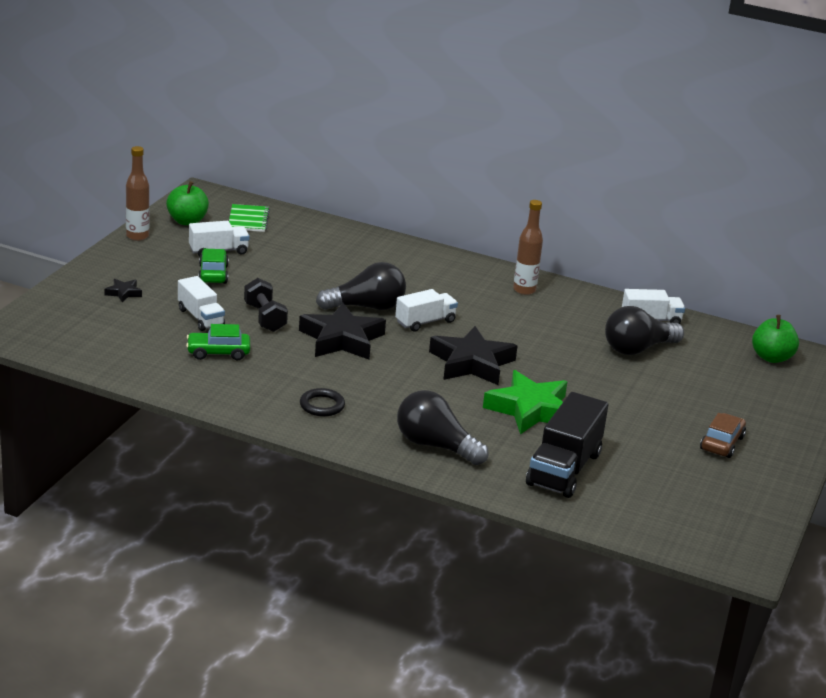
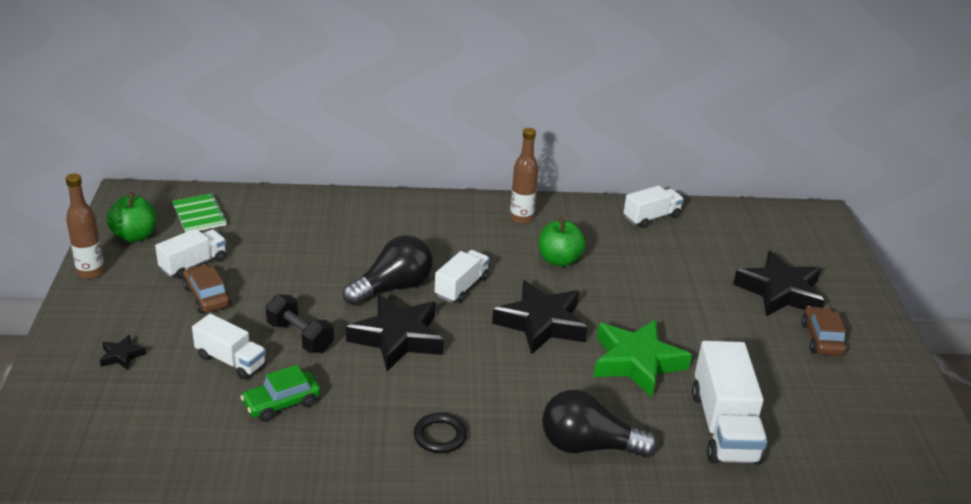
camera: 25 degrees left, 5 degrees up
green car [198,249,229,284] -> brown car [183,264,231,313]
black truck [526,392,609,498] -> white truck [692,341,768,465]
black light bulb [605,306,684,355] -> none
green apple [752,315,799,363] -> green apple moved to [539,217,586,267]
none -> black star [733,251,825,316]

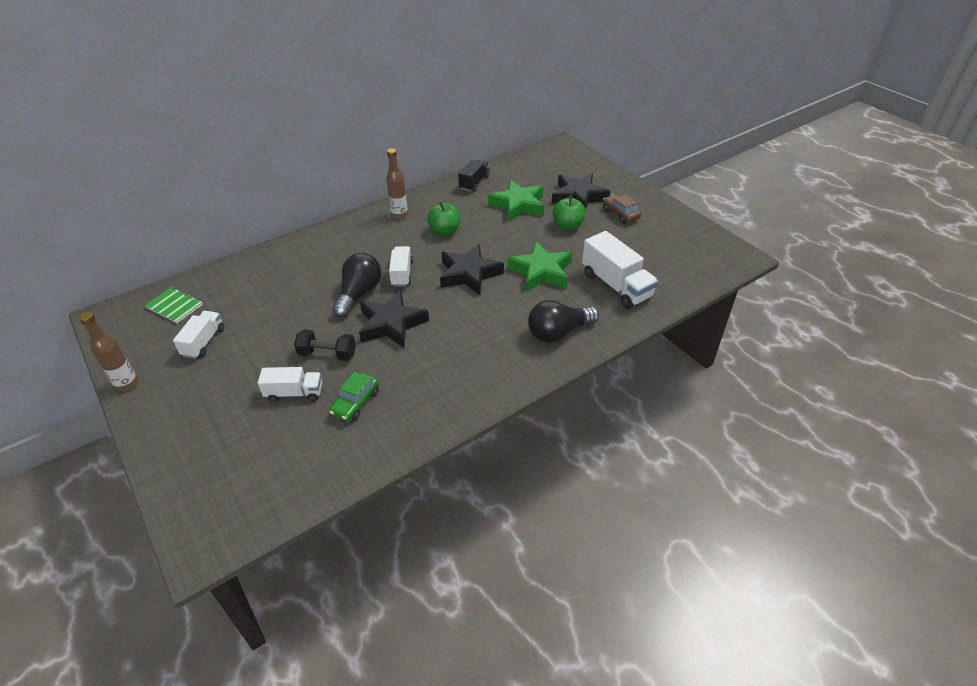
camera: 30 degrees left, 10 degrees up
black star [100,335,146,370] -> none
green apple [106,192,156,242] -> green apple moved to [553,195,586,230]
brown car [183,264,231,313] -> none
black ring [414,413,467,453] -> none
white truck [624,185,684,228] -> black truck [458,160,490,192]
none -> green star [488,180,544,221]

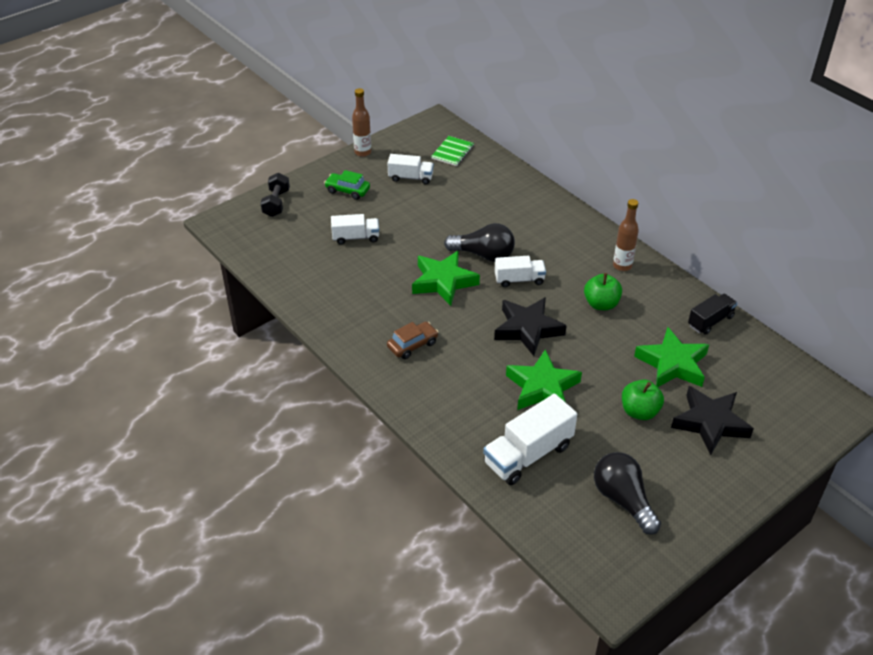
camera: 85 degrees right, 0 degrees up
white truck [258,367,323,402] -> white truck turned 90 degrees counterclockwise [331,214,379,245]
black dumbbell [294,329,356,361] -> black dumbbell moved to [261,173,290,217]
green car [329,372,379,421] -> green car moved to [324,170,370,200]
black star [359,290,429,348] -> green star [412,251,480,306]
black truck [458,160,490,192] -> black truck turned 60 degrees counterclockwise [688,294,737,335]
black light bulb [528,300,599,343] -> black light bulb moved to [594,452,661,535]
brown car [603,194,641,224] -> brown car moved to [387,322,438,359]

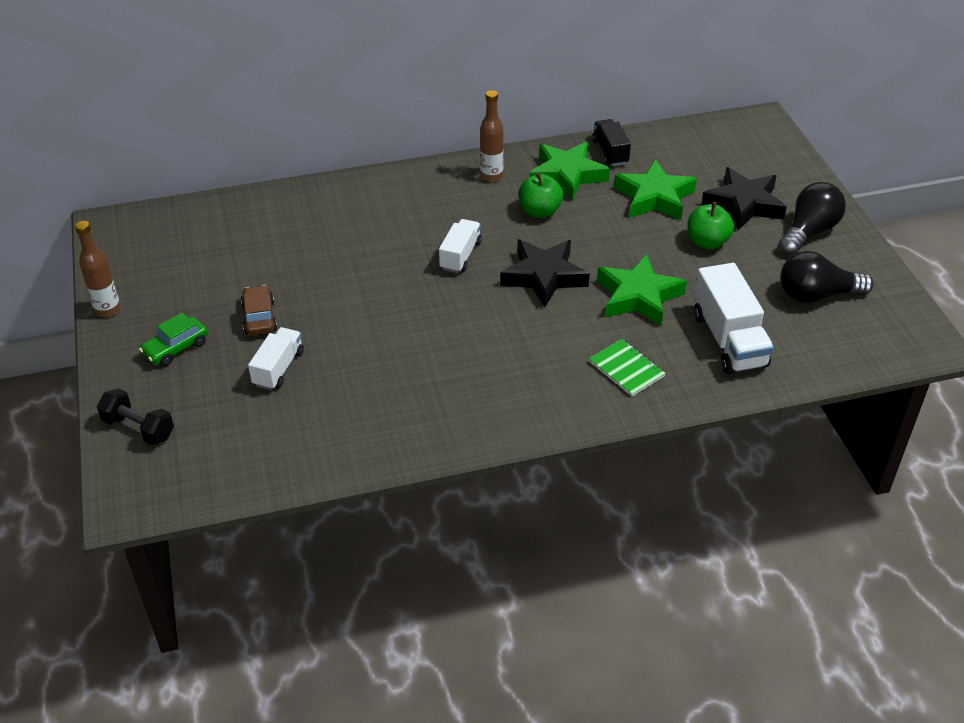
camera: 65 degrees left, 0 degrees up
brown car [387,322,438,359] -> brown car moved to [241,285,277,335]
white truck [388,154,434,184] -> none
green star [412,251,480,306] -> green star moved to [529,142,610,201]
green notebook [431,136,474,166] -> green notebook moved to [589,339,666,396]
black light bulb [444,223,515,262] -> black light bulb moved to [779,182,846,255]

